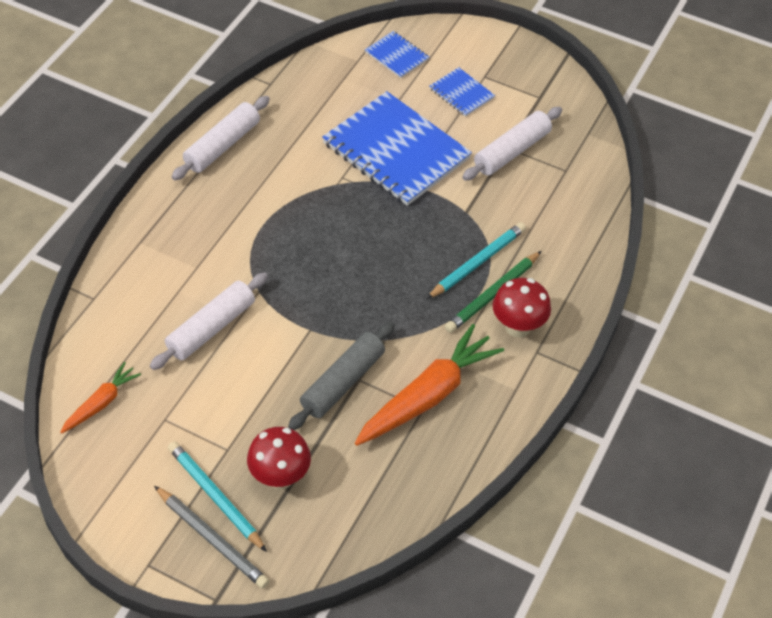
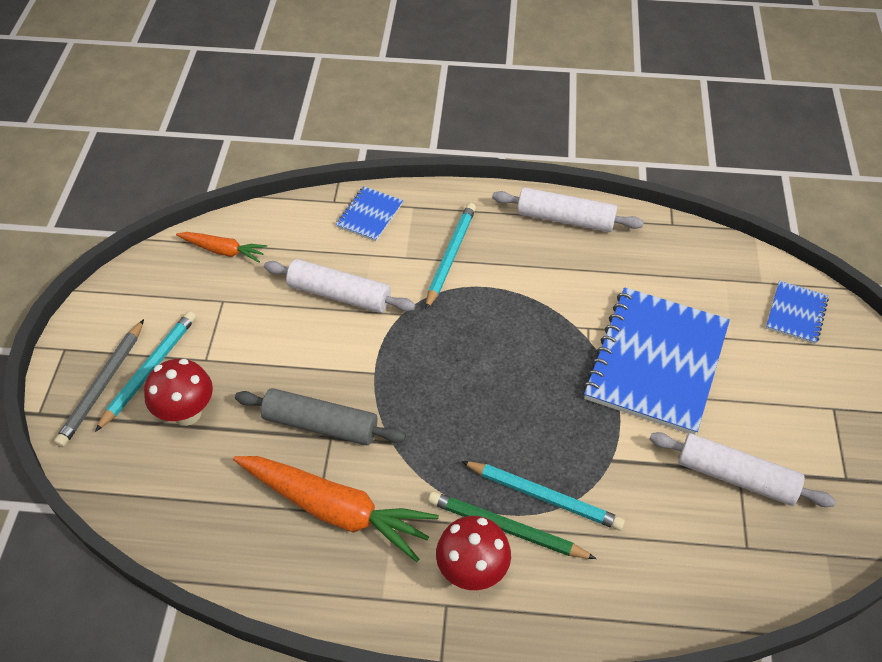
camera: 70 degrees right, 0 degrees up
blue notebook [430,67,495,117] -> blue notebook moved to [335,186,403,241]
none -> turquoise pencil [426,203,476,310]

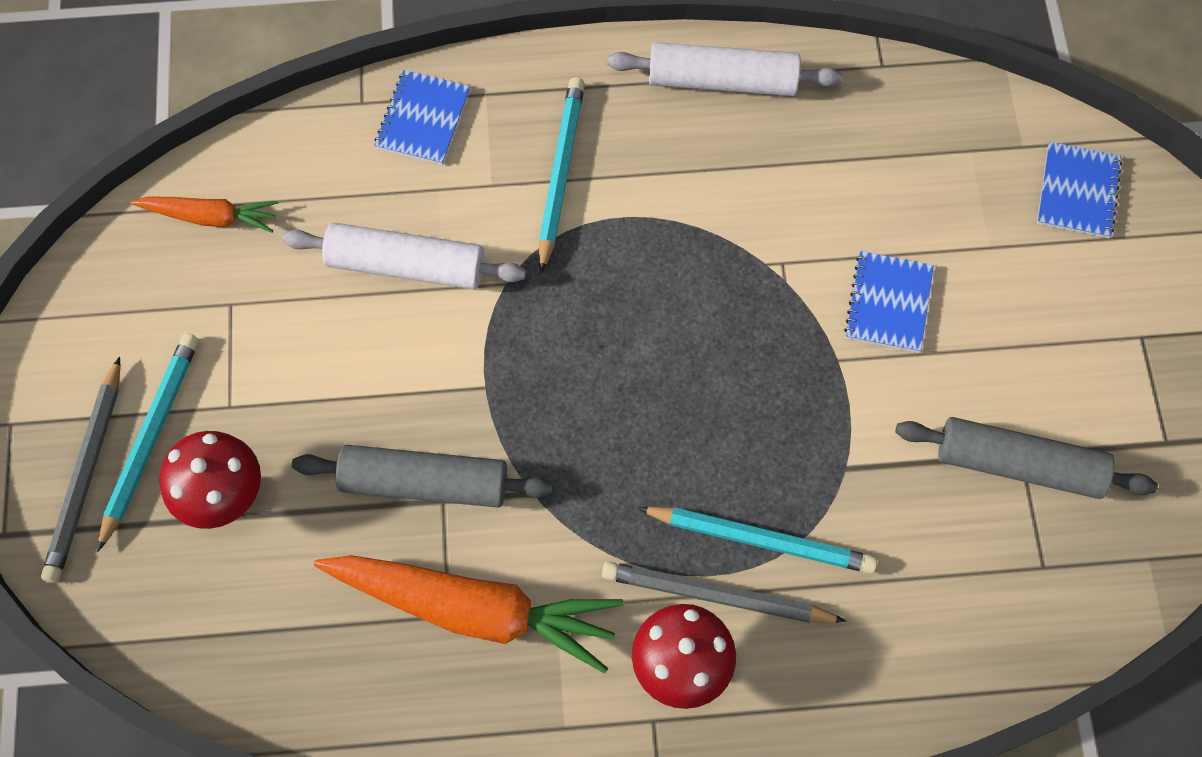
camera: 10 degrees left, 15 degrees up
green pencil [428,491,597,559] -> grey pencil [602,561,846,623]
blue notebook [583,287,730,434] -> blue notebook [844,251,934,353], size x0.46
white rolling pin [650,432,836,507] -> grey rolling pin [895,417,1158,499]

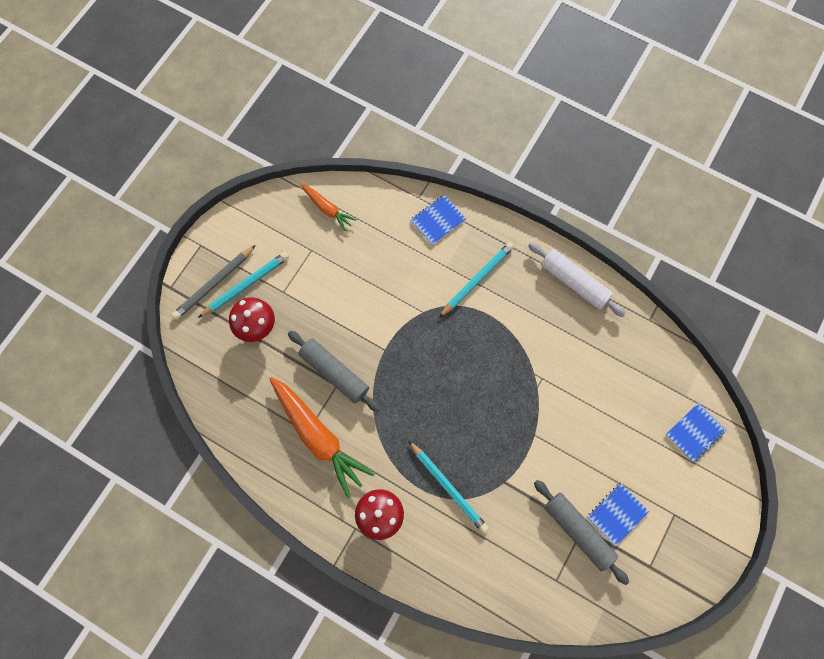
camera: 35 degrees right, 5 degrees up
white rolling pin [282,223,526,290] -> none
grey pencil [602,561,846,623] -> none
blue notebook [844,251,934,353] -> blue notebook moved to [587,483,649,547]

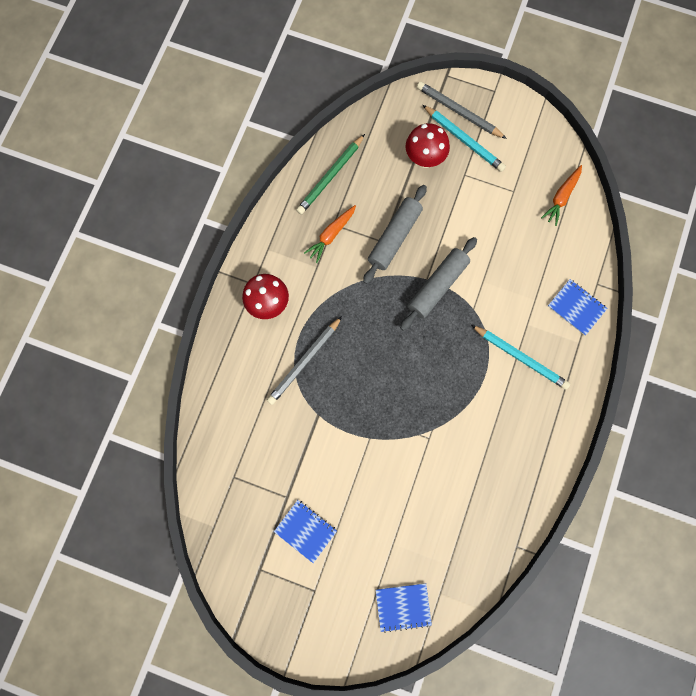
camera: 80 degrees right, 5 degrees up
orange carrot [269,377,374,498] -> orange carrot [304,205,356,263], size x0.53
turquoise pencil [408,441,489,533] -> grey pencil [267,316,342,405]
white rolling pin [528,242,626,317] -> none
grey rolling pin [534,480,629,585] -> grey rolling pin moved to [400,237,477,331]
blue notebook [666,403,726,462] -> blue notebook turned 45 degrees counterclockwise [376,583,432,632]
none -> green pencil [296,134,365,215]

